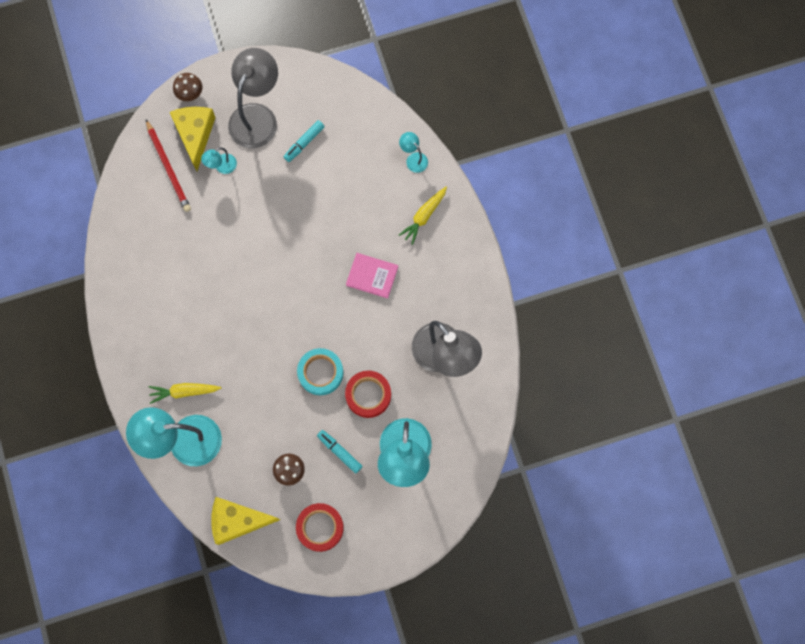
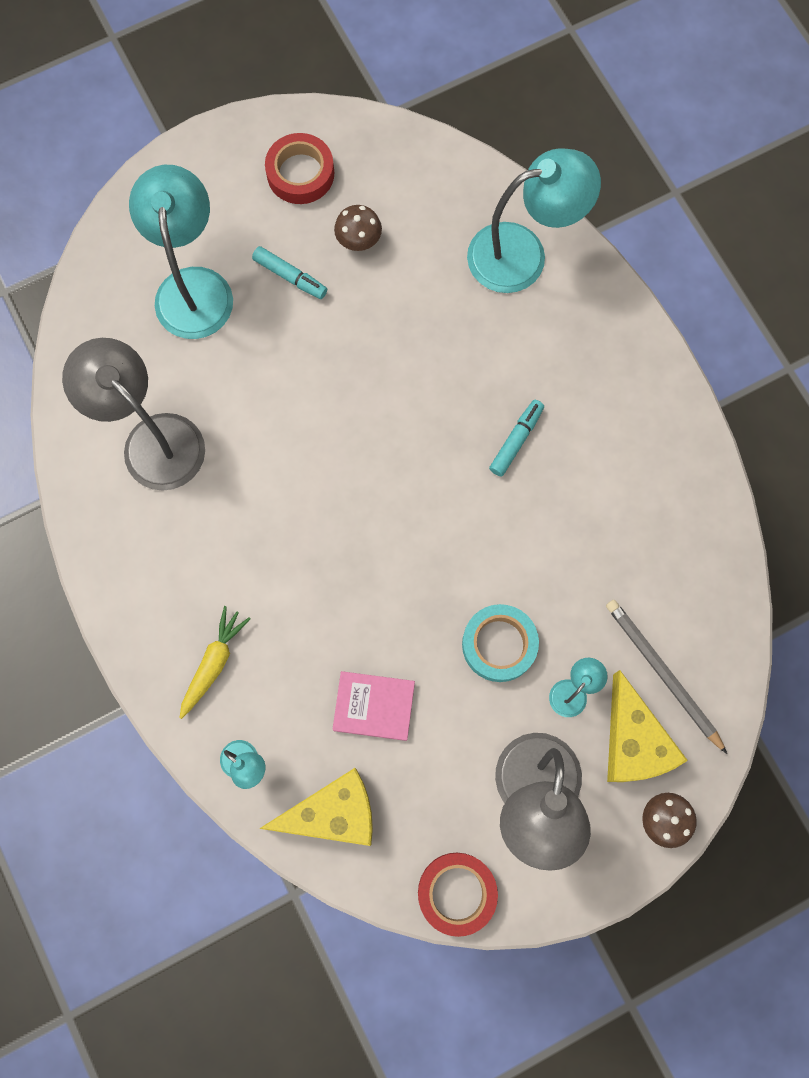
camera: 170 degrees right, 0 degrees up
red pencil [146,120,191,212] -> grey pencil [606,600,727,754]
yellow carrot [149,383,221,404] -> none
yellow cheese [211,497,280,545] -> yellow cheese moved to [259,768,373,846]
turquoise marker [284,120,325,162] -> turquoise marker moved to [489,400,544,477]
turquoise tape [297,348,343,395] -> turquoise tape moved to [462,604,539,682]
red tape [345,371,391,418] -> red tape moved to [418,853,498,937]
pink book [346,253,398,299] -> pink book moved to [332,671,415,741]

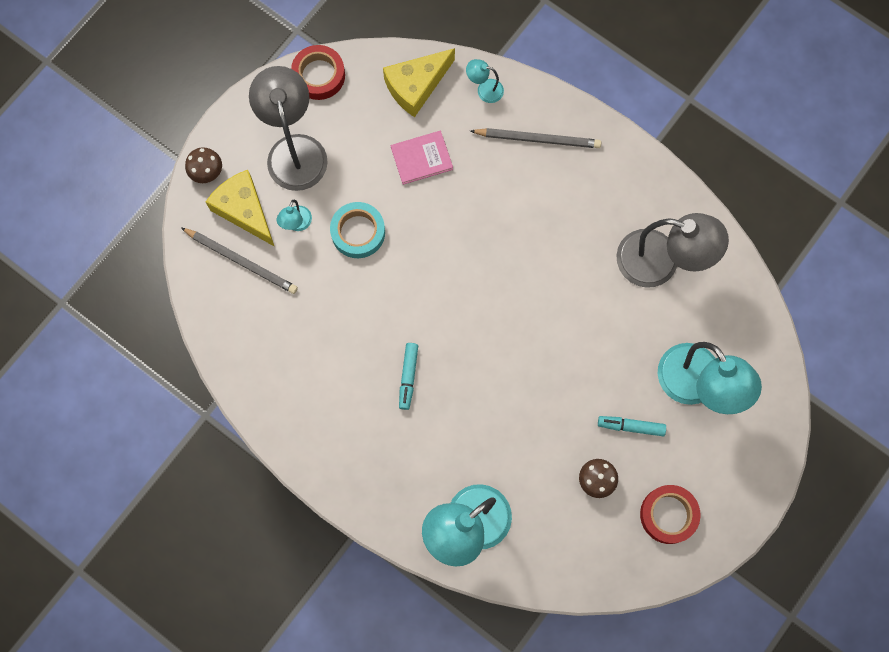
camera: 155 degrees right, 0 degrees up
yellow carrot [179,606,251,719] -> grey pencil [470,128,601,148]

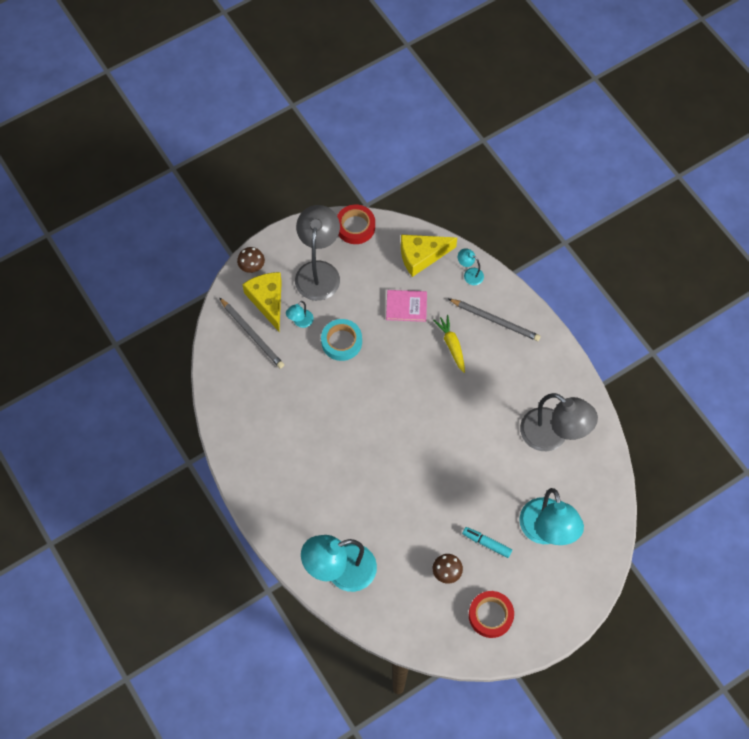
camera: 20 degrees right, 10 degrees down
turquoise marker [399,343,418,410] -> none
none -> yellow carrot [433,315,465,373]

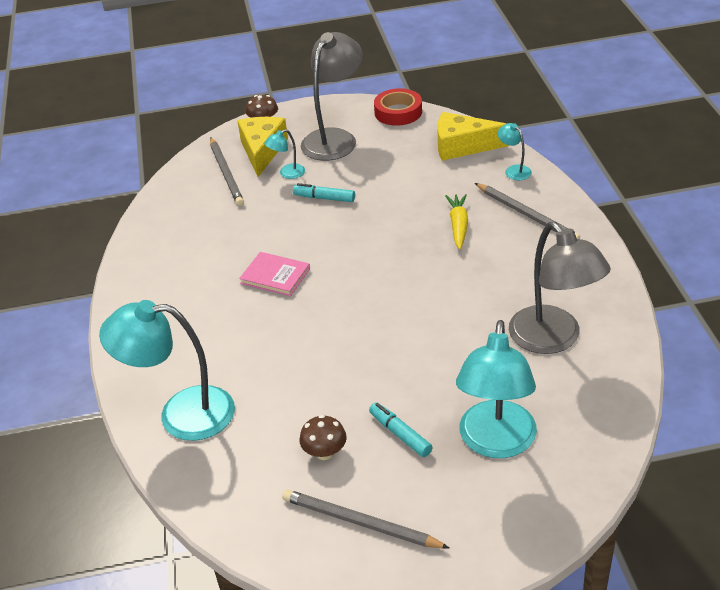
camera: 25 degrees right, 25 degrees down
turquoise tape [321,319,362,361] -> turquoise marker [293,183,355,202]
pink book [386,290,427,322] -> pink book moved to [239,252,310,296]
red tape [469,591,514,638] -> grey pencil [282,489,449,549]

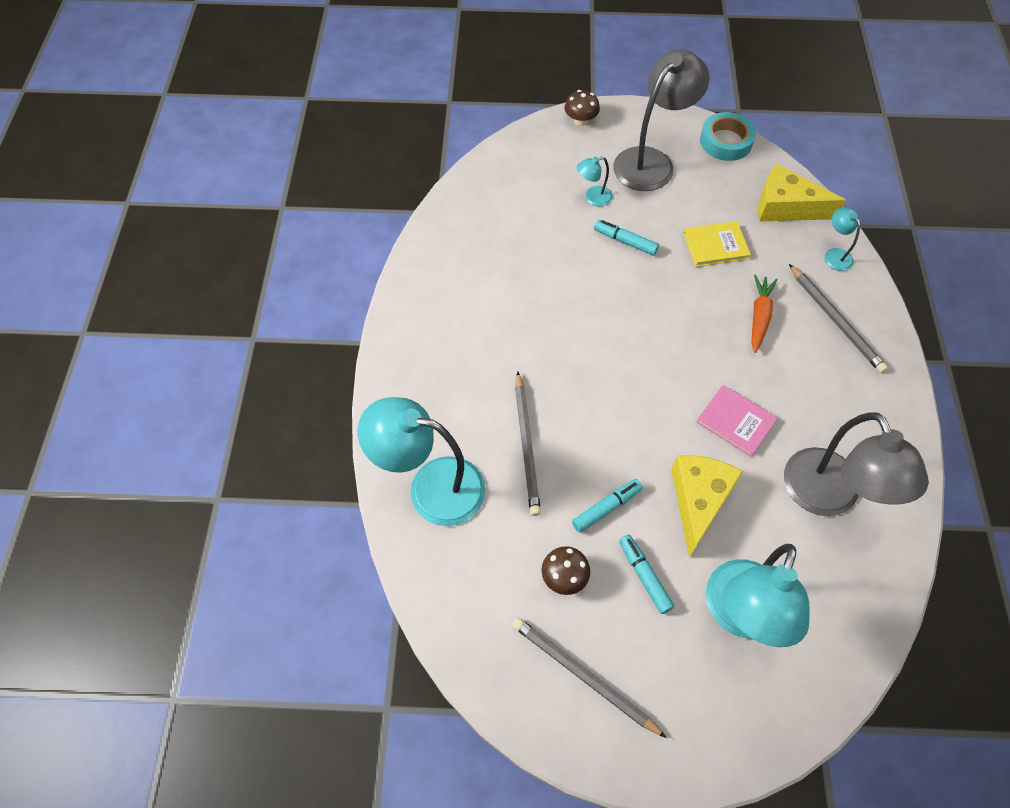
camera: 10 degrees right, 20 degrees up
grey pencil [210,137,244,206] -> grey pencil moved to [515,371,541,516]
yellow cheese [237,117,288,177] -> yellow cheese moved to [671,455,744,557]
pink book [239,252,310,296] -> pink book moved to [696,385,778,457]
red tape [374,88,422,126] -> turquoise tape [700,112,756,161]
yellow carrot [445,194,468,249] -> orange carrot [751,274,777,353]
none -> turquoise marker [572,479,643,533]
none -> yellow book [683,221,751,267]

